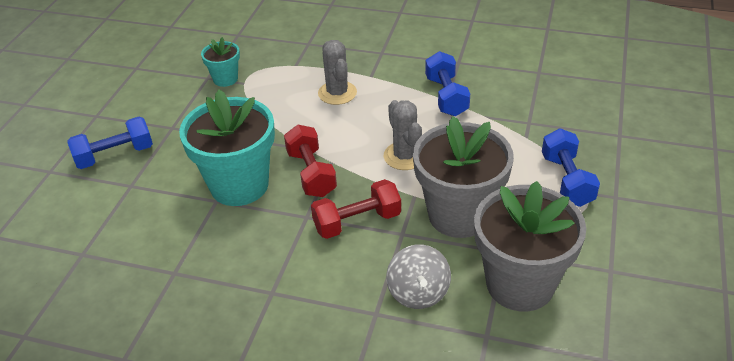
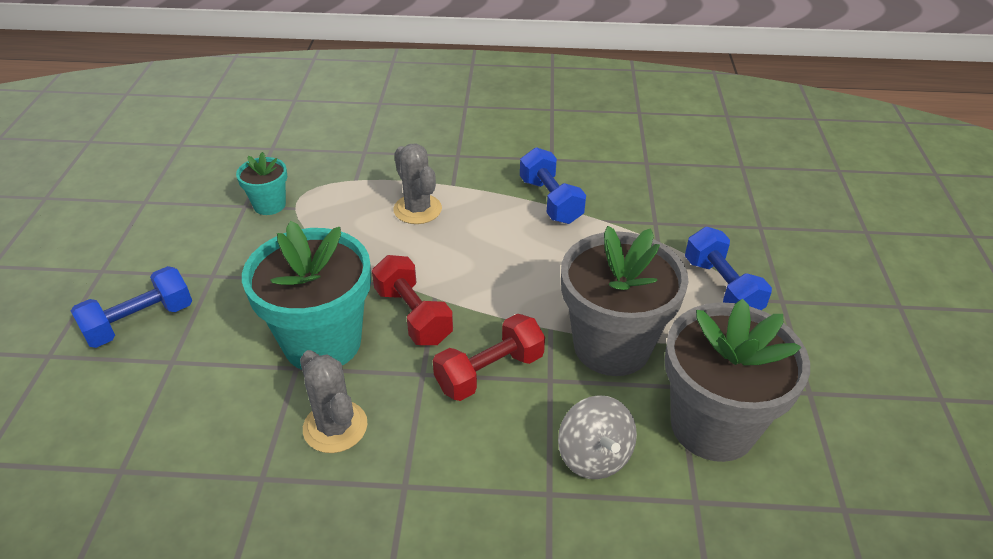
camera: 15 degrees left, 0 degrees up
grey cactus [384,100,422,170] -> grey cactus moved to [300,350,367,453]

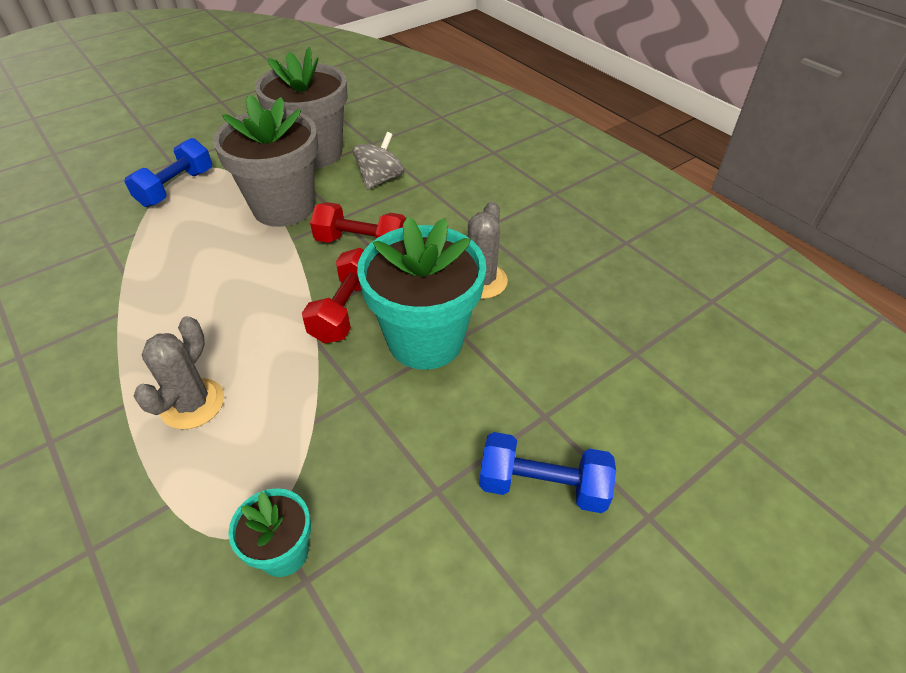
camera: 130 degrees left, 5 degrees up
blue dumbbell [520,147,586,224] -> none

